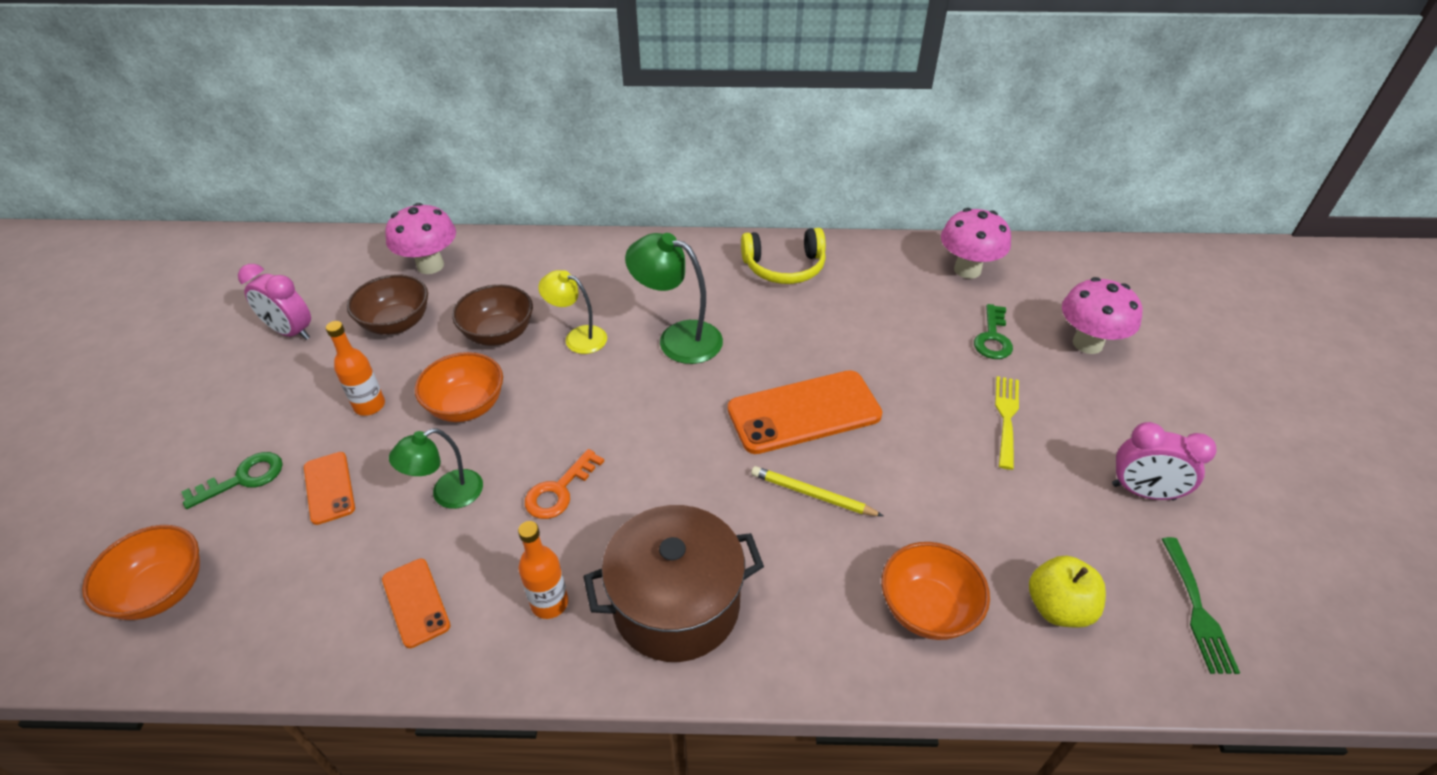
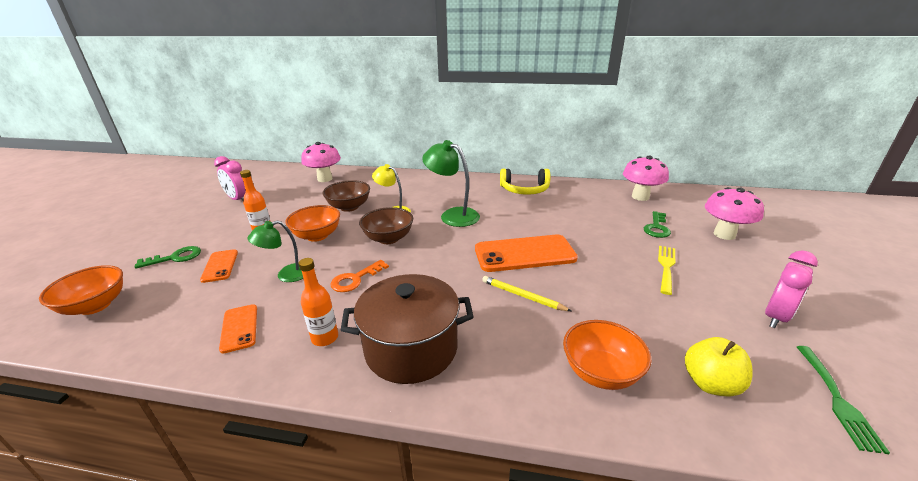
camera: 10 degrees right, 15 degrees down
brown bowl [347,274,428,335] -> brown bowl moved to [359,207,413,244]
pink clock [1112,422,1216,500] -> pink clock turned 75 degrees counterclockwise [765,250,818,328]

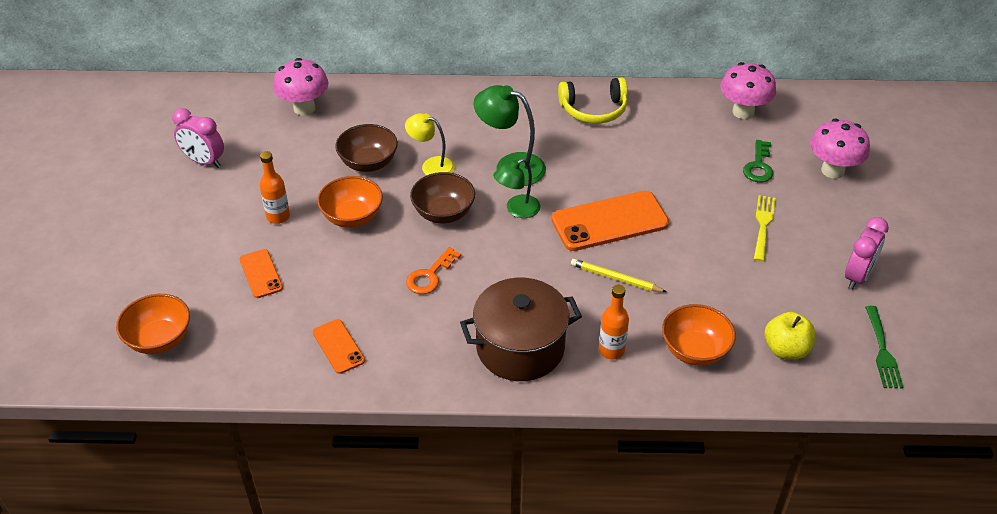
camera: 10 degrees left, 15 degrees up
green key [135,246,201,269] -> none
green lamp [248,220,303,282] -> green lamp moved to [493,158,540,218]
orange bottle [299,258,338,346] -> orange bottle moved to [599,285,629,360]

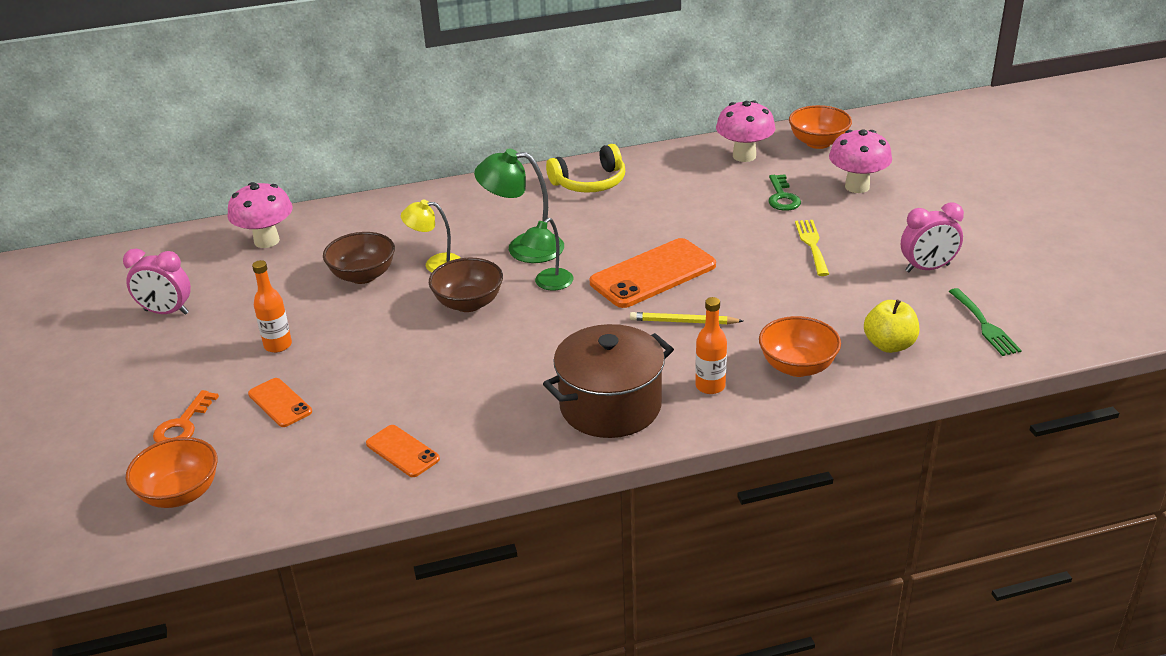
camera: 15 degrees left, 10 degrees down
orange bowl [317,176,383,228] -> orange bowl moved to [789,105,852,149]
orange key [406,247,461,294] -> orange key moved to [153,390,219,443]
pink clock [845,217,889,290] -> pink clock turned 60 degrees clockwise [901,203,964,272]

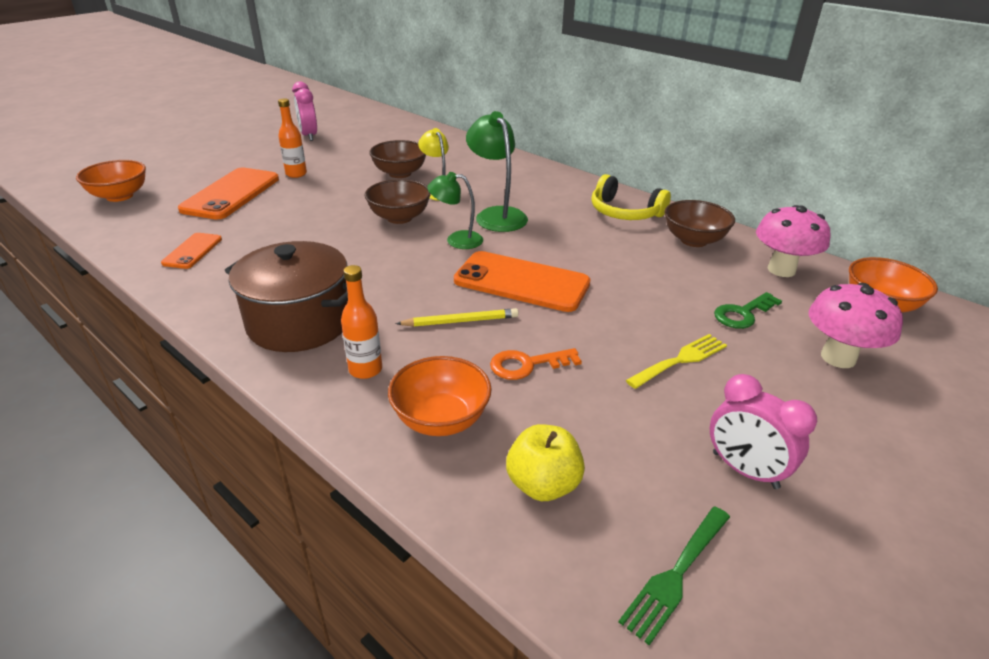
camera: 55 degrees right, 0 degrees up
orange key [153,390,219,443] -> orange key moved to [490,348,582,380]
pink mushroom [228,182,293,248] -> none
orange phone [248,378,312,427] -> orange phone [178,168,279,220], size x1.90
yellow pencil [630,312,743,324] -> yellow pencil turned 105 degrees clockwise [396,308,519,327]
none -> brown bowl [664,200,735,247]

